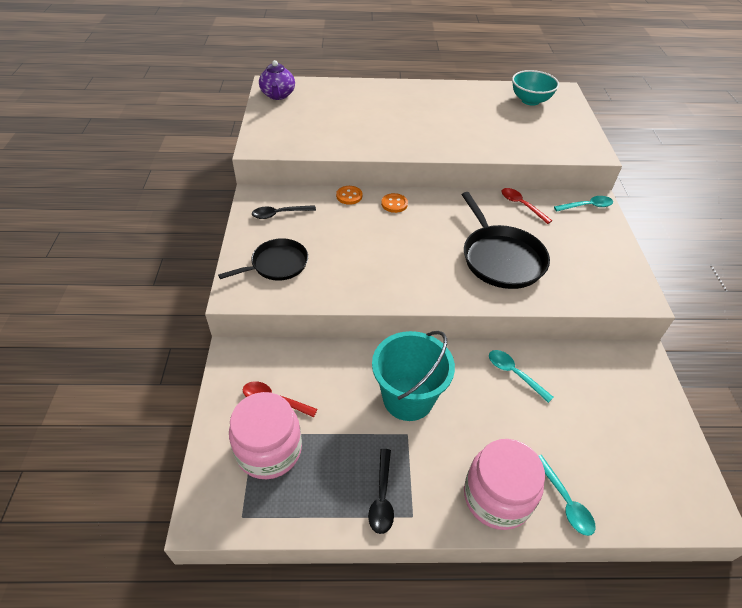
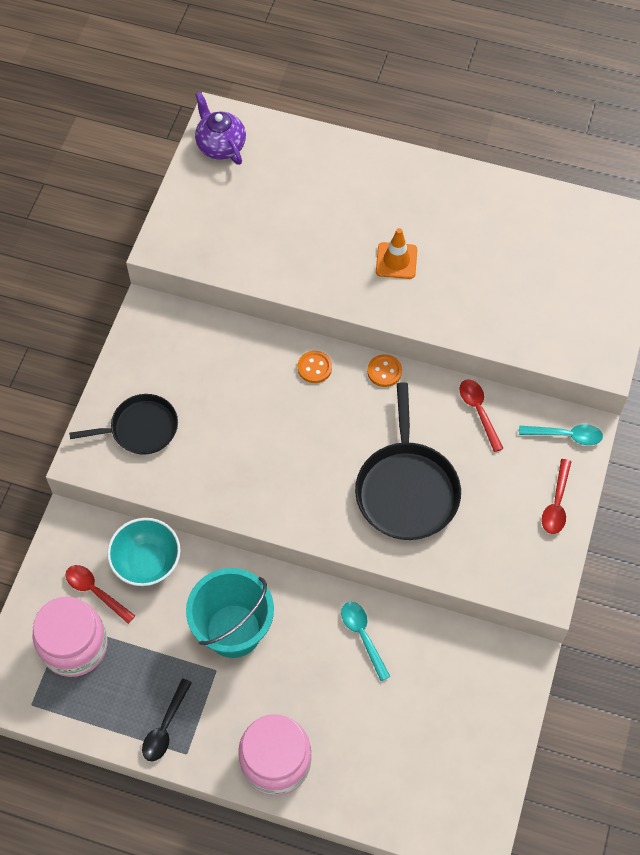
camera: 20 degrees right, 15 degrees up
black spoon [252,205,316,219] -> none
purple teapot [259,60,295,100] -> purple teapot turned 135 degrees clockwise [195,92,246,165]
orange button [336,186,362,205] -> orange button moved to [367,354,402,387]
turquoise bowl [512,70,559,106] -> turquoise bowl moved to [107,518,181,586]
turquoise spoon [538,455,595,536] -> none
none -> orange traffic cone [376,228,417,279]
none -> red spoon [542,459,571,534]

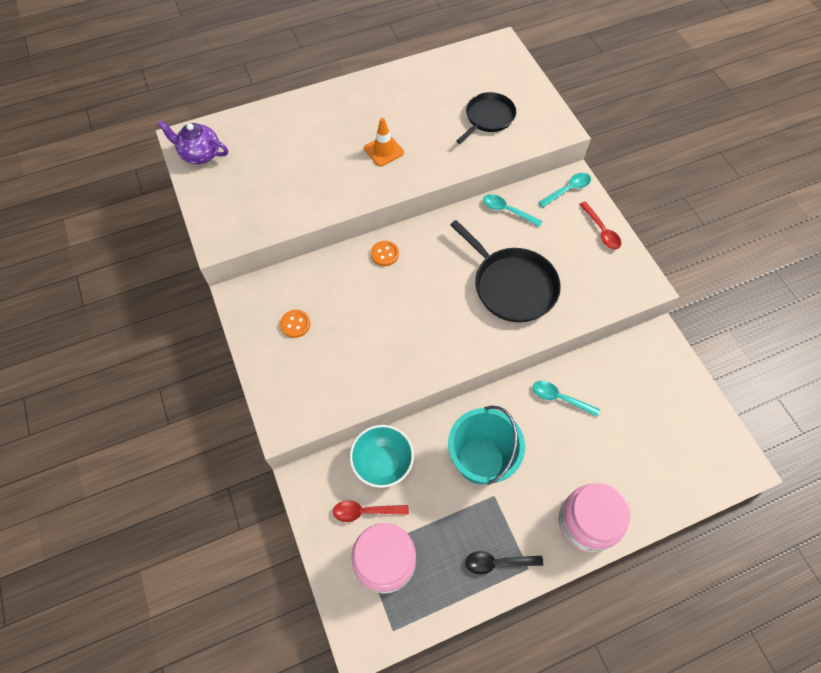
camera: 40 degrees left, 0 degrees up
black pan [69,394,178,455] -> black pan moved to [457,92,516,144]
black spoon [142,679,192,761] -> black spoon turned 105 degrees clockwise [465,551,543,574]
orange button [367,354,402,387] -> orange button moved to [280,310,310,338]
red spoon [459,379,504,452] -> turquoise spoon [483,194,543,227]

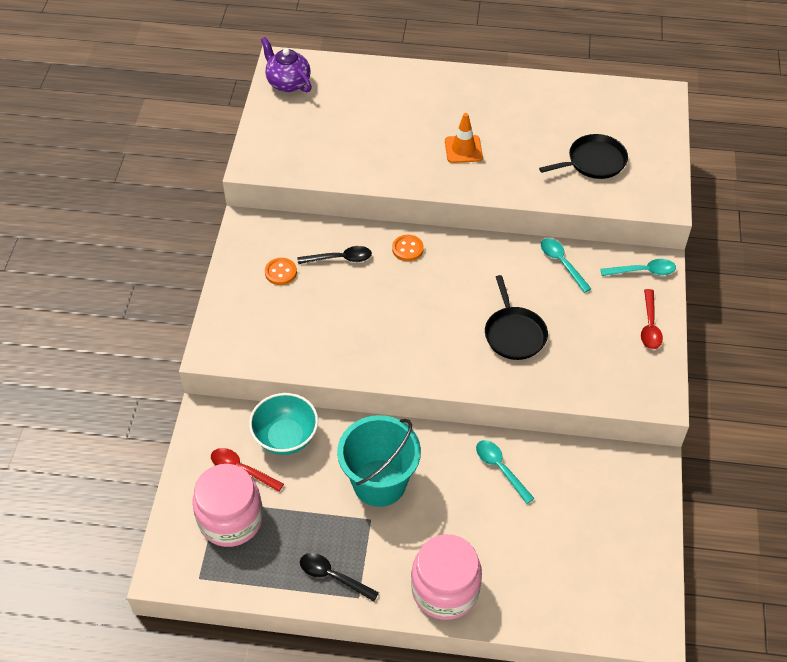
camera: 30 degrees right, 10 degrees down
black pan [450,220,561,322] -> black pan [485,275,548,360], size x0.65
none -> black spoon [297,246,372,264]

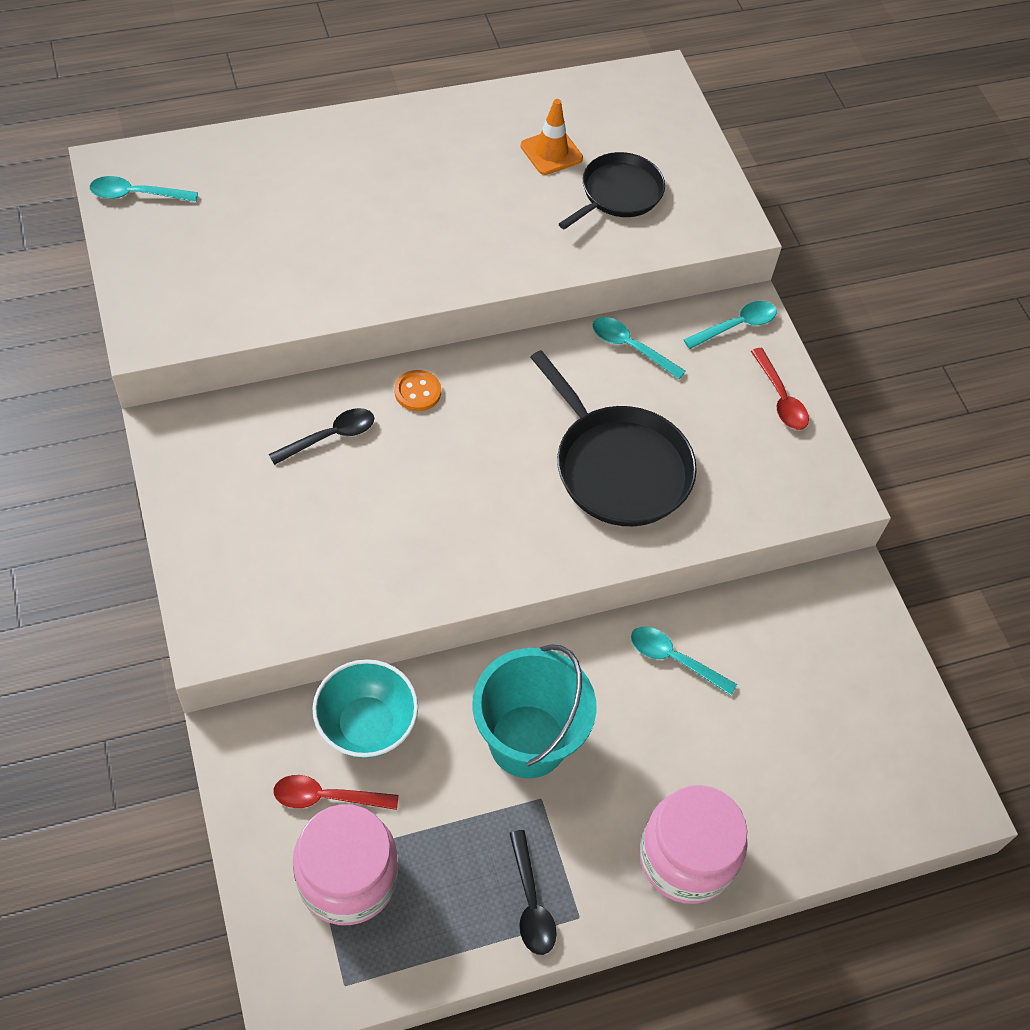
camera: 30 degrees left, 5 degrees up
purple teapot [261,37,312,92] -> turquoise spoon [90,176,198,202]
orange button [265,258,297,285] -> none
black spoon [300,553,379,602] -> black spoon turned 105 degrees counterclockwise [509,830,557,955]
orange traffic cone [445,113,483,163] -> orange traffic cone moved to [520,99,583,175]
black pan [485,275,548,360] -> black pan [530,350,697,526], size x1.54

